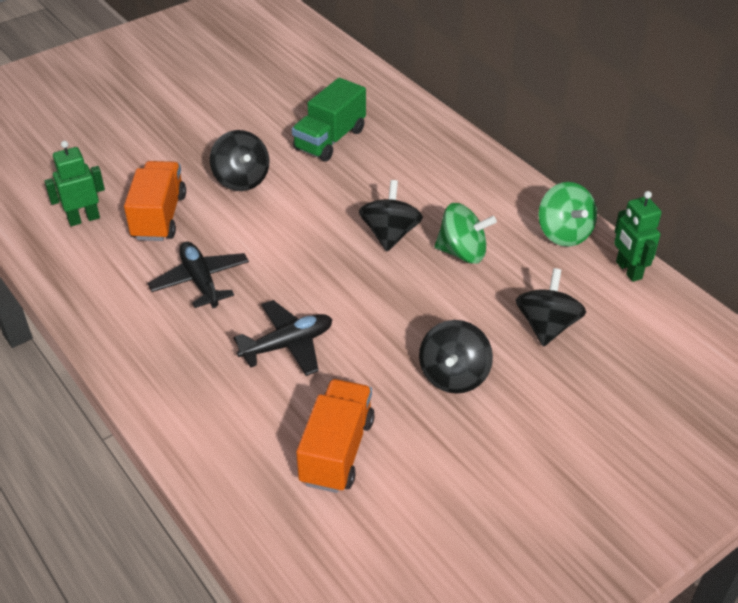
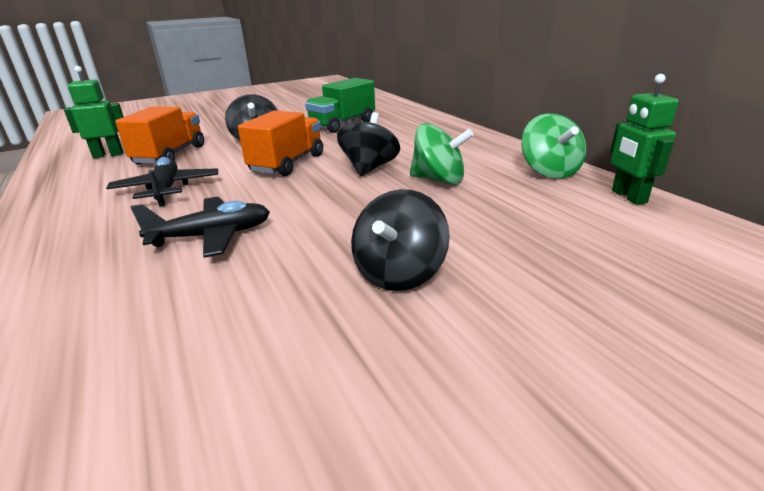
camera: 10 degrees right, 15 degrees down
orange truck [296,379,375,493] -> orange truck moved to [238,110,323,176]
black spinning top [516,268,586,347] -> none

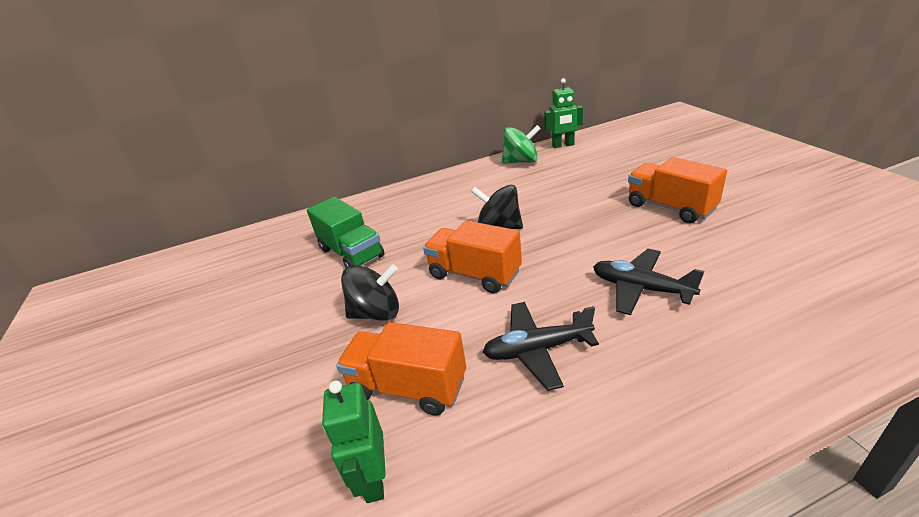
camera: 80 degrees left, 5 degrees up
black plane [131,197,270,258] -> black plane turned 45 degrees counterclockwise [593,249,704,315]
black spinning top [351,189,450,291] -> orange truck [628,157,727,223]
green spinning top [410,123,474,185] -> none

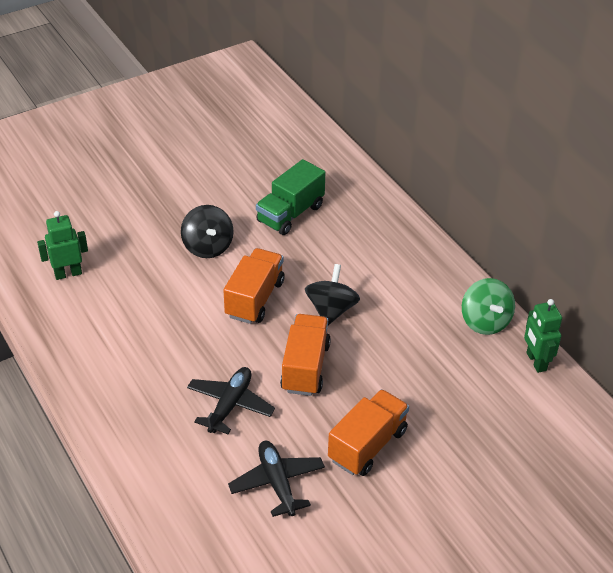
camera: 75 degrees right, 10 degrees up
orange truck [336,322,466,416] -> orange truck moved to [280,314,331,396]
black plane [483,302,599,391] -> black plane moved to [228,441,325,517]

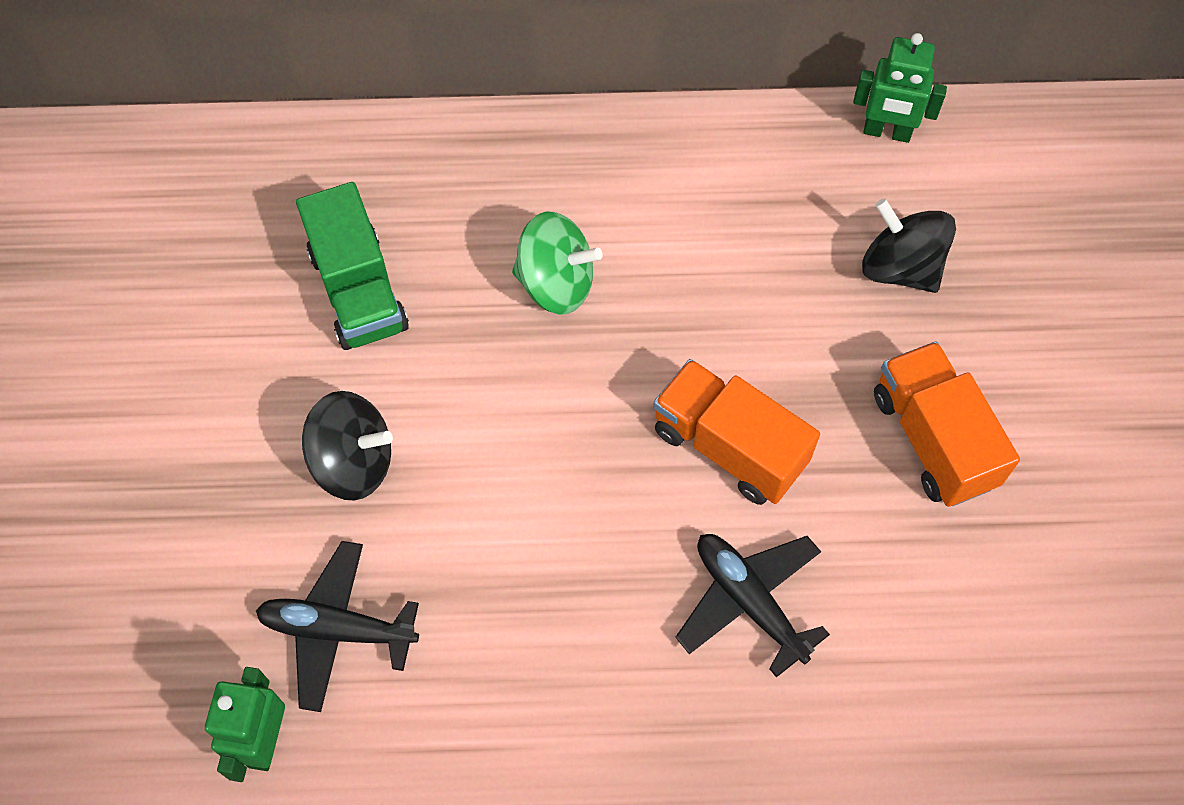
camera: 60 degrees left, 20 degrees up
orange truck [223,248,285,324] -> none
black plane [228,441,325,517] -> black plane moved to [256,541,419,712]
black spinning top [305,264,360,325] -> black spinning top moved to [862,198,956,293]
green spinning top [462,278,515,335] -> green spinning top moved to [512,212,603,315]

